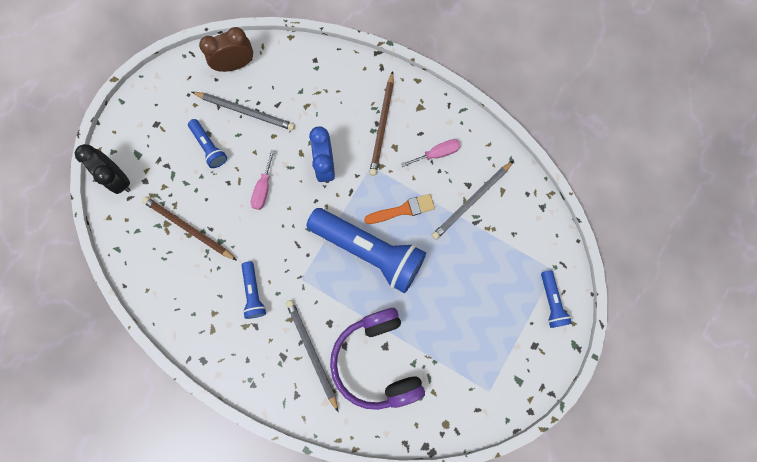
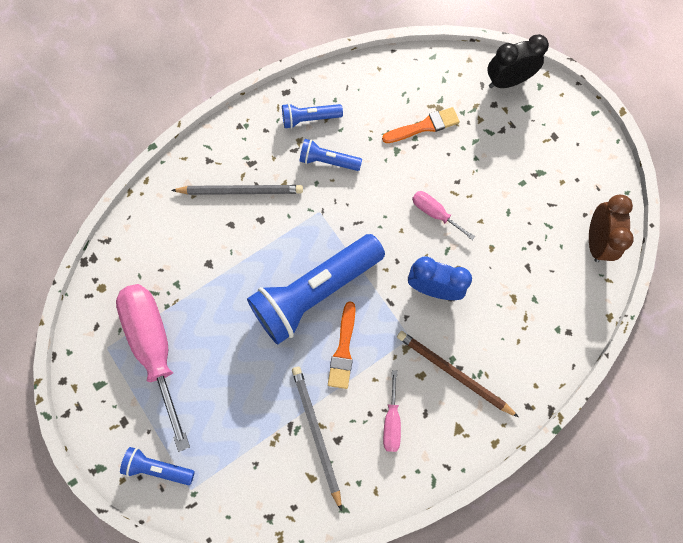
camera: 115 degrees right, 5 degrees down
brown pencil [142,196,237,261] -> orange brush [382,107,460,143]
blue flashlight [188,119,227,168] -> blue flashlight moved to [282,103,343,129]
grey pencil [192,92,295,130] -> none
purple headphones [330,308,425,410] -> none
none -> pink screwdriver [116,284,190,452]

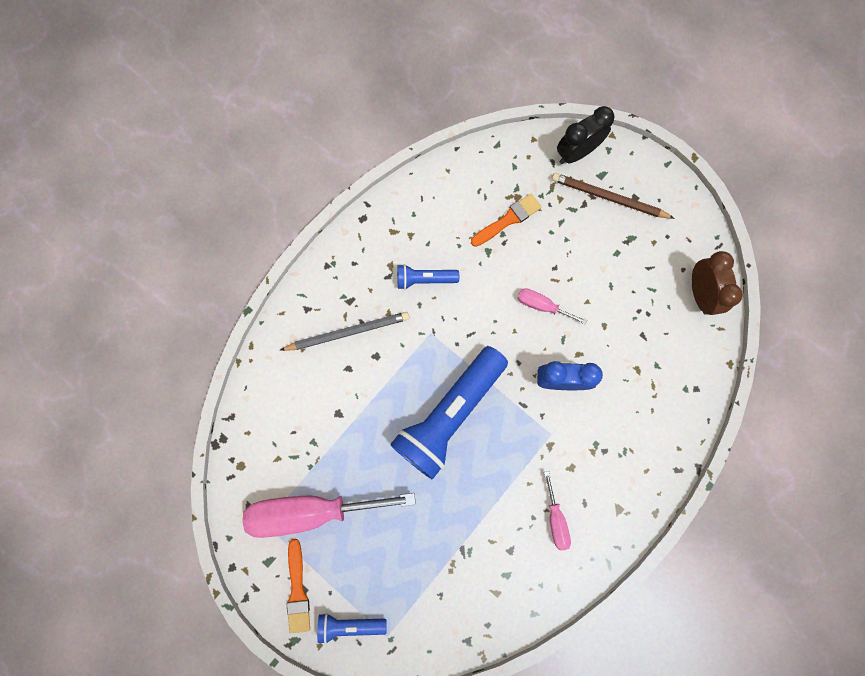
camera: 15 degrees left, 5 degrees up
pink screwdriver [116,284,190,452] -> pink screwdriver turned 60 degrees counterclockwise [242,493,416,538]
blue flashlight [282,103,343,129] -> none
grey pencil [292,367,342,511] -> none
orange brush [328,301,356,389] -> orange brush moved to [287,539,310,633]
brown pencil [397,331,519,417] -> brown pencil moved to [552,173,675,219]

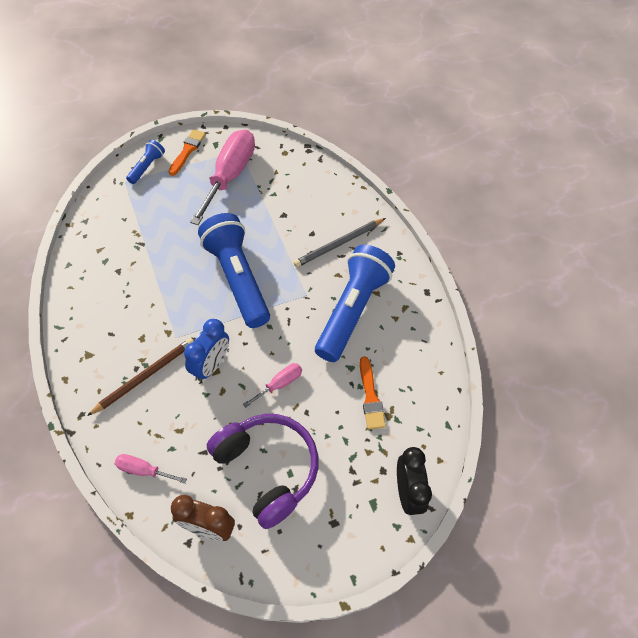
camera: 115 degrees right, 20 degrees down
grey pencil [280,312,409,351] -> grey pencil turned 45 degrees clockwise [294,218,386,267]
orange brush [287,539,310,633] -> orange brush turned 90 degrees clockwise [168,129,206,176]
blue flashlight [397,264,459,290] -> blue flashlight [315,245,395,362], size x2.16
pink screwdriver [544,471,571,551] -> pink screwdriver moved to [115,454,187,484]
brown pencil [552,173,675,219] -> brown pencil moved to [87,338,194,416]
none -> purple headphones [207,414,318,529]

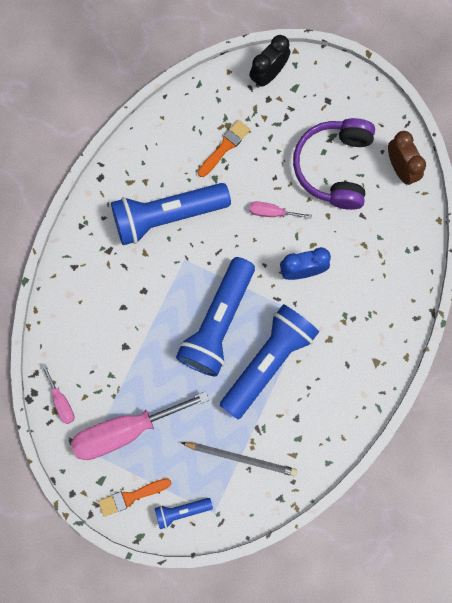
camera: 130 degrees left, 20 degrees up
brown pencil [87,338,194,416] -> none
pink screwdriver [115,454,187,484] -> pink screwdriver moved to [41,364,74,424]
grey pencil [294,218,386,267] -> grey pencil moved to [182,442,297,477]
none -> blue flashlight [220,304,319,419]

